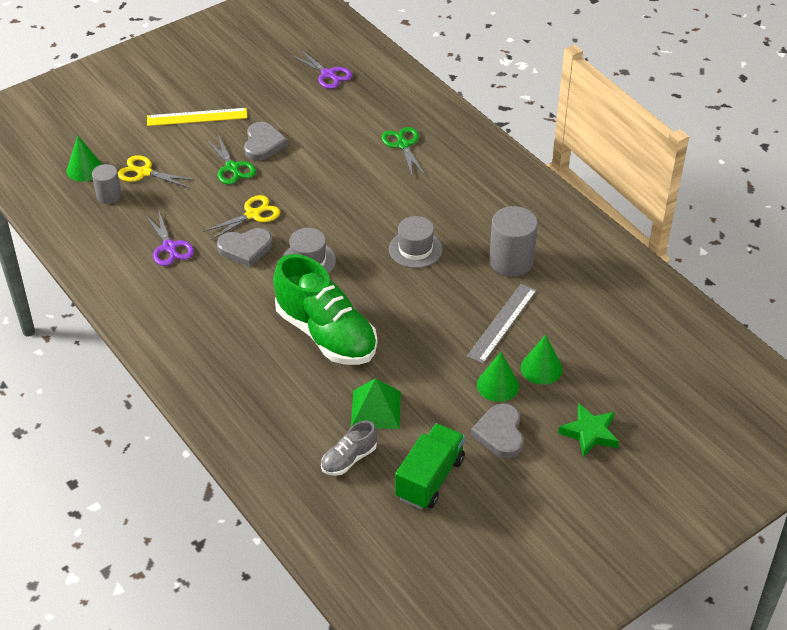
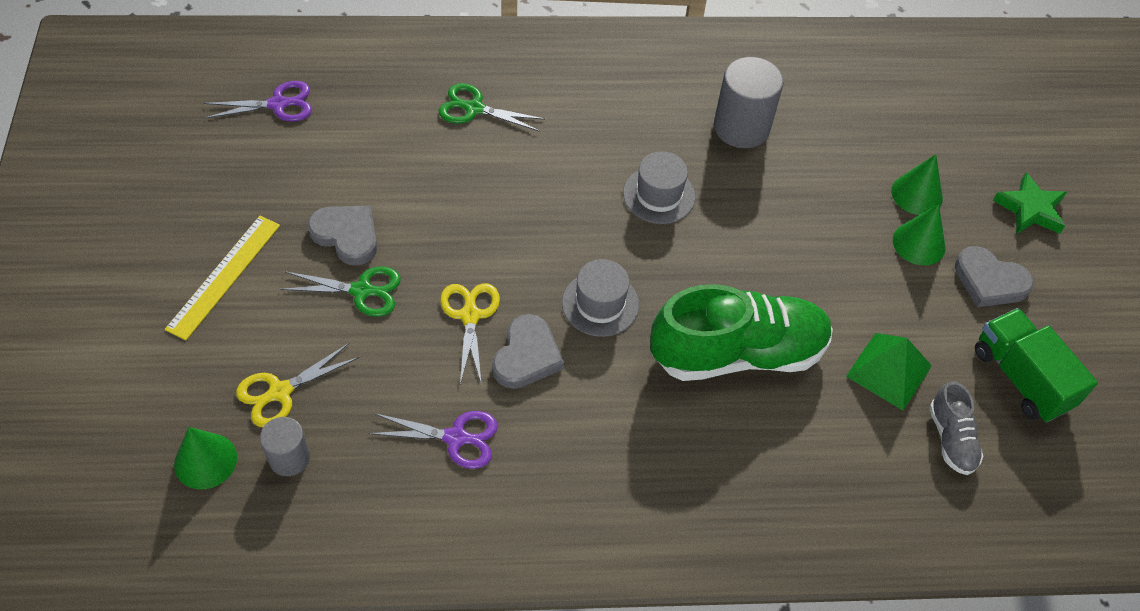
camera: 60 degrees left, 10 degrees up
grey ruler [467,284,537,364] -> none

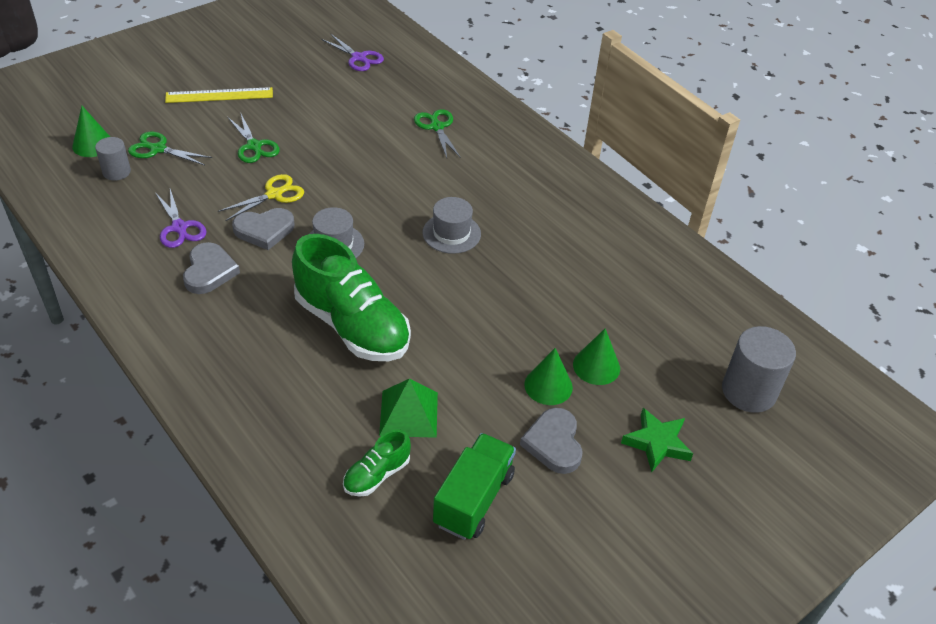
camera: 55 degrees right, 10 degrees down
yellow scissors [236,343,360,427] -> green scissors [128,132,212,165]
grey heart [307,206,377,265] -> grey heart moved to [183,242,240,294]
grey cylinder [714,57,784,148] -> grey cylinder moved to [722,326,796,413]
grey shoe [929,381,983,475] -> green shoe [343,429,411,497]

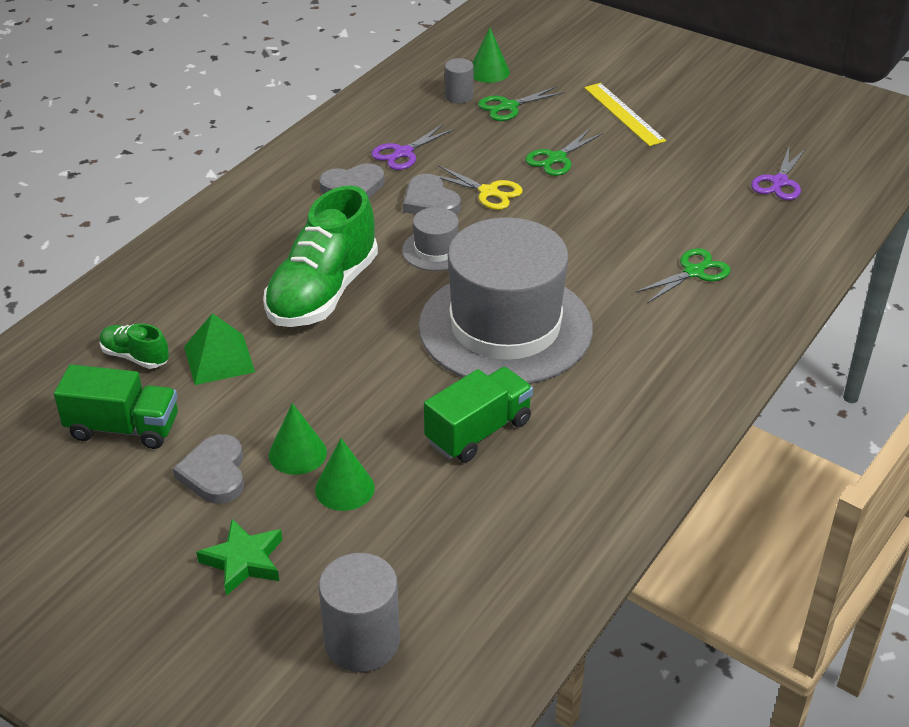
camera: 75 degrees right, 5 degrees down
green scissors [128,132,212,165] -> green scissors turned 120 degrees counterclockwise [478,86,565,121]
grey hat [422,197,481,254] -> grey hat [418,217,593,384], size x2.39
grey heart [520,408,583,474] -> grey heart turned 75 degrees counterclockwise [173,434,244,504]
none -> green truck [424,367,533,462]

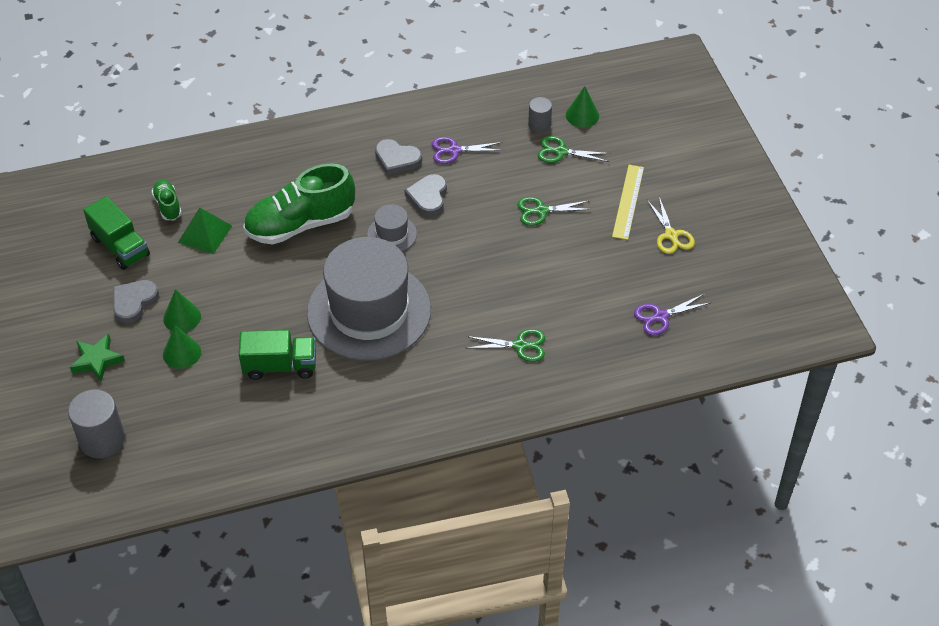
camera: 40 degrees right, 10 degrees up
yellow scissors [436,165,523,210] -> yellow scissors moved to [647,197,695,254]

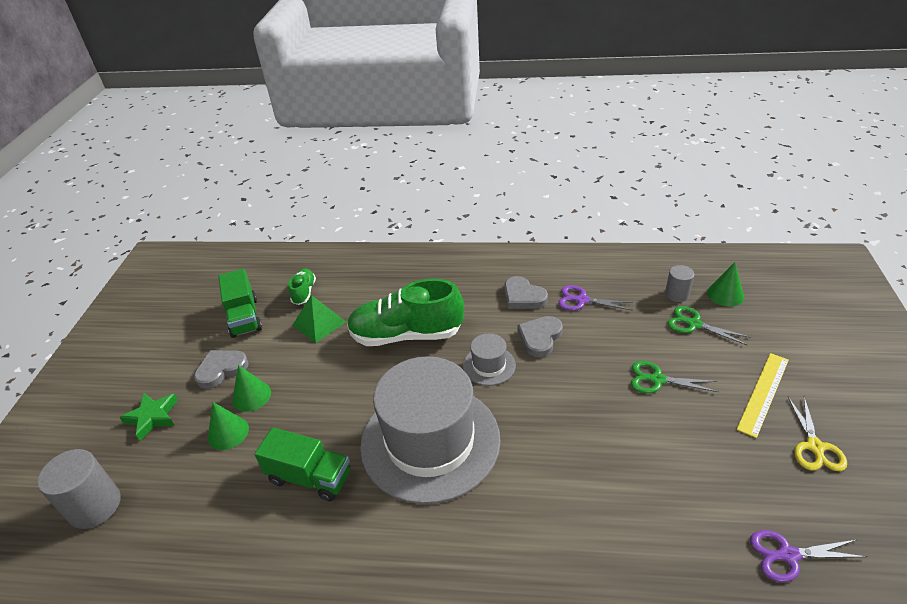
camera: 25 degrees right, 10 degrees down
green scissors [466,329,545,362] -> none

